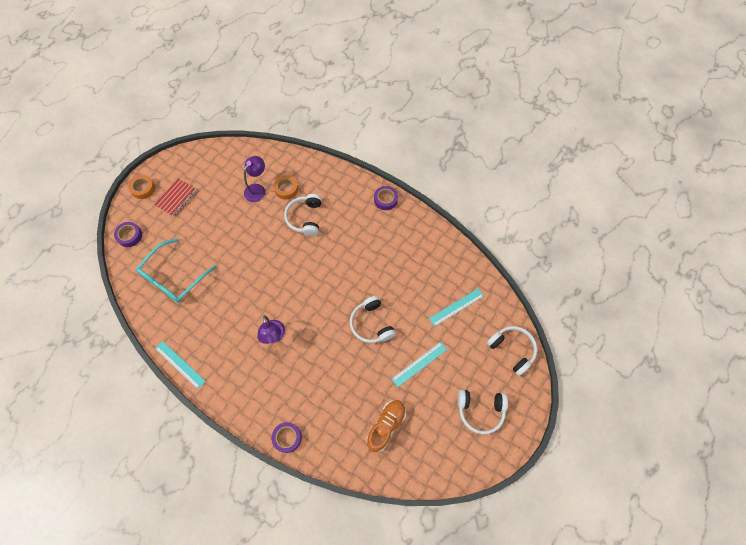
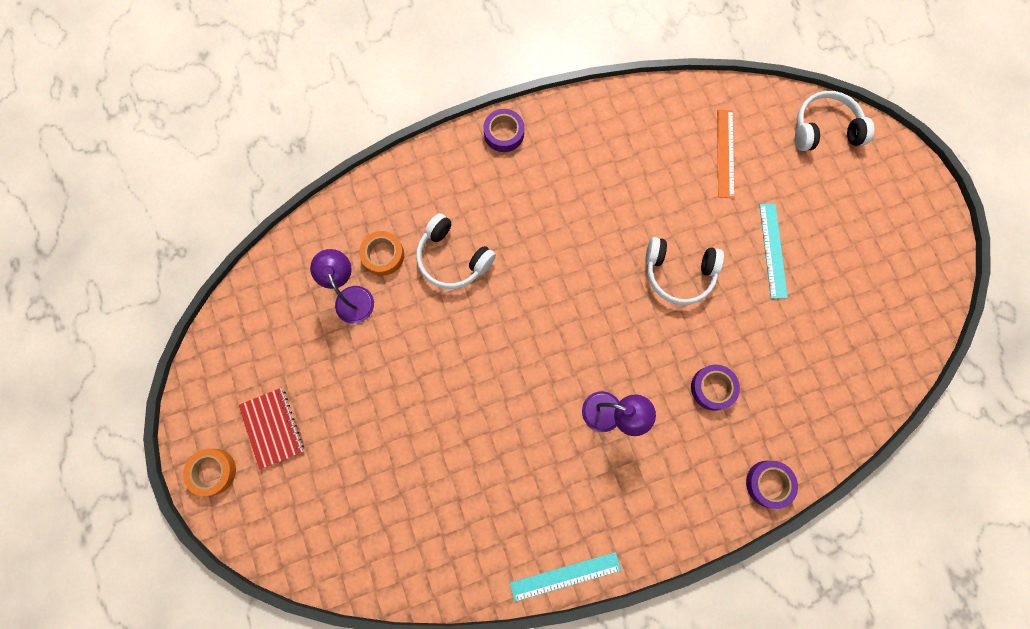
camera: 55 degrees left, 10 degrees up
purple tape [114,222,142,247] -> purple tape moved to [691,365,740,410]
turquoise glasses [136,238,216,303] -> none
orange shoe [367,400,406,452] -> none
turquoise ruler [429,288,484,327] -> orange ruler [717,110,734,198]
white headphones [457,390,508,434] -> none

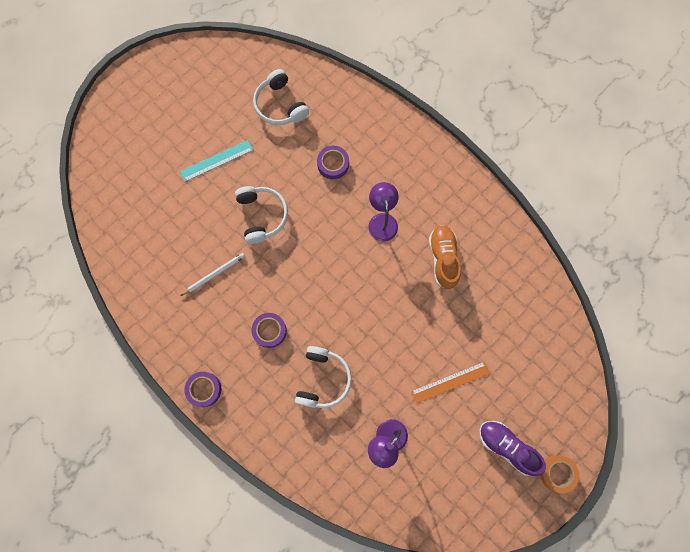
camera: 115 degrees left, 0 degrees up
red notebook [239,388,304,470] -> purple shoe [480,421,546,476]
orange tape [359,231,404,276] -> none
turquoise ruler [510,552,621,602] -> none
orange ruler [717,110,734,198] -> orange ruler moved to [411,361,490,404]
purple tape [746,461,798,509] -> purple tape moved to [251,313,287,348]
white headphones [795,91,874,151] -> white headphones moved to [253,69,309,125]
none -> white pencil [180,253,245,296]
none -> orange shoe [429,225,461,290]

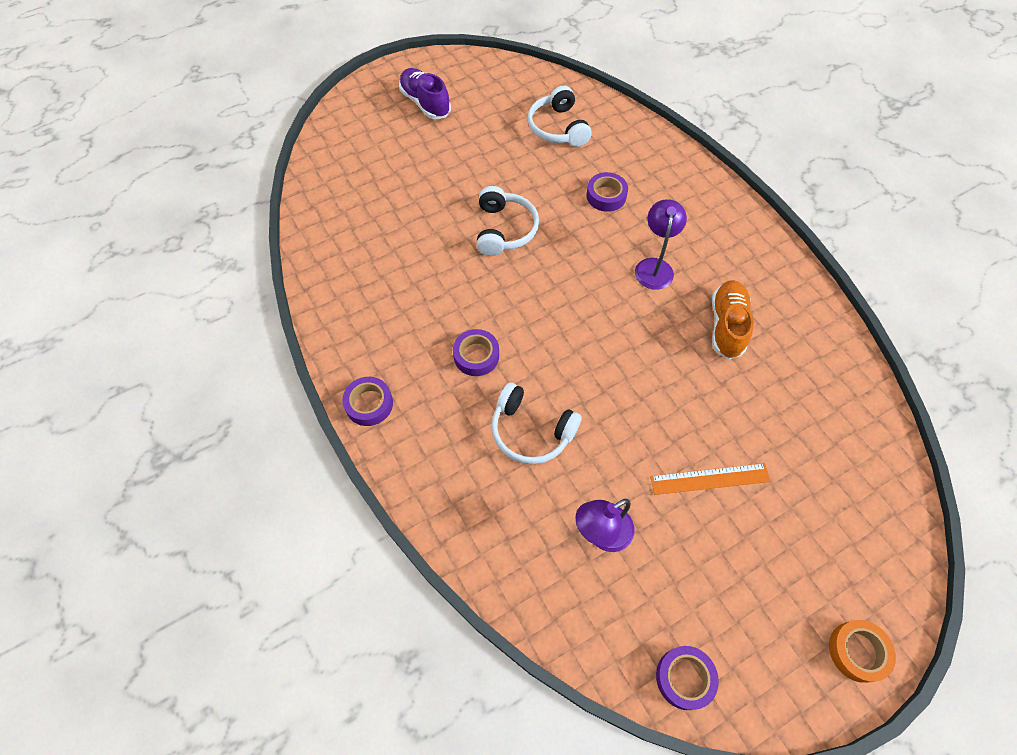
camera: 15 degrees right, 15 degrees down
turquoise ruler [180,140,253,182] -> none
white pencil [180,253,245,296] -> none
white headphones [295,346,352,408] -> white headphones turned 90 degrees clockwise [492,382,582,464]
purple shoe [480,421,546,476] -> purple shoe moved to [399,68,451,119]
none -> purple tape [656,646,719,710]

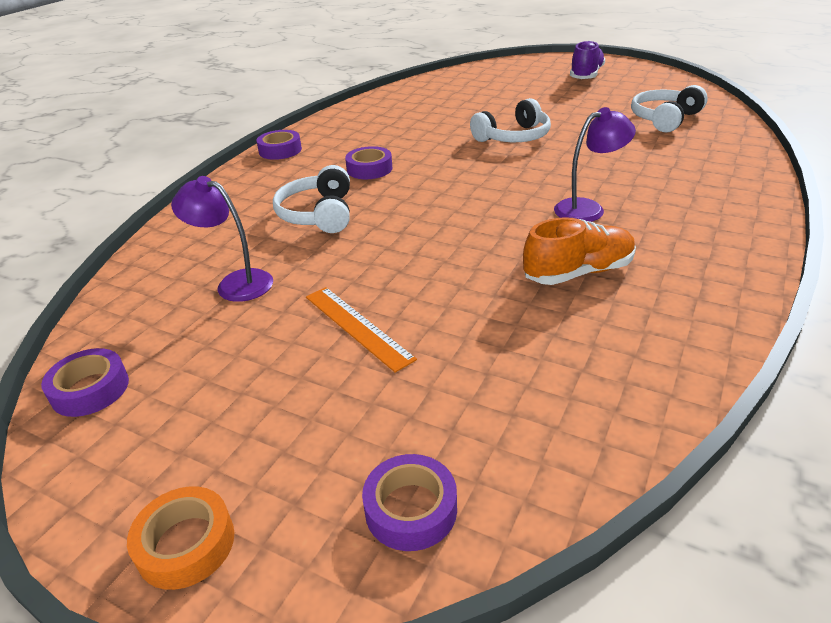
camera: 60 degrees right, 25 degrees down
purple tape [586,172,628,212] -> purple tape moved to [362,454,457,551]

